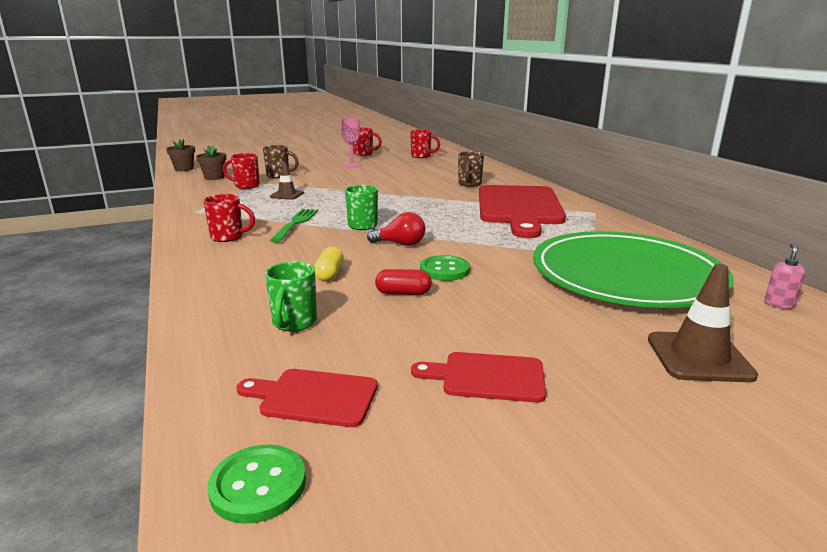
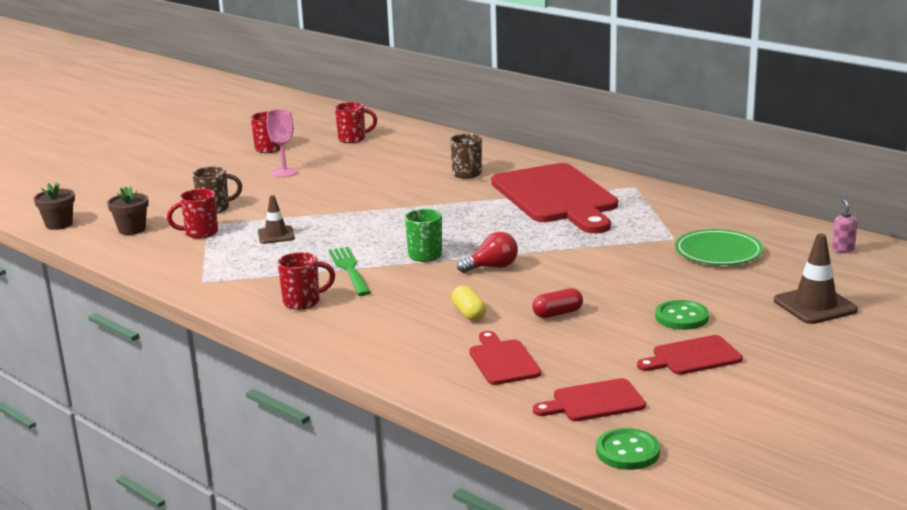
camera: 25 degrees left, 0 degrees up
green mug [265,261,317,331] -> red cutting board [469,331,541,385]
green button [420,255,470,281] -> green button moved to [655,300,709,330]
green plate [533,231,734,308] -> green plate [675,229,763,265], size x0.50

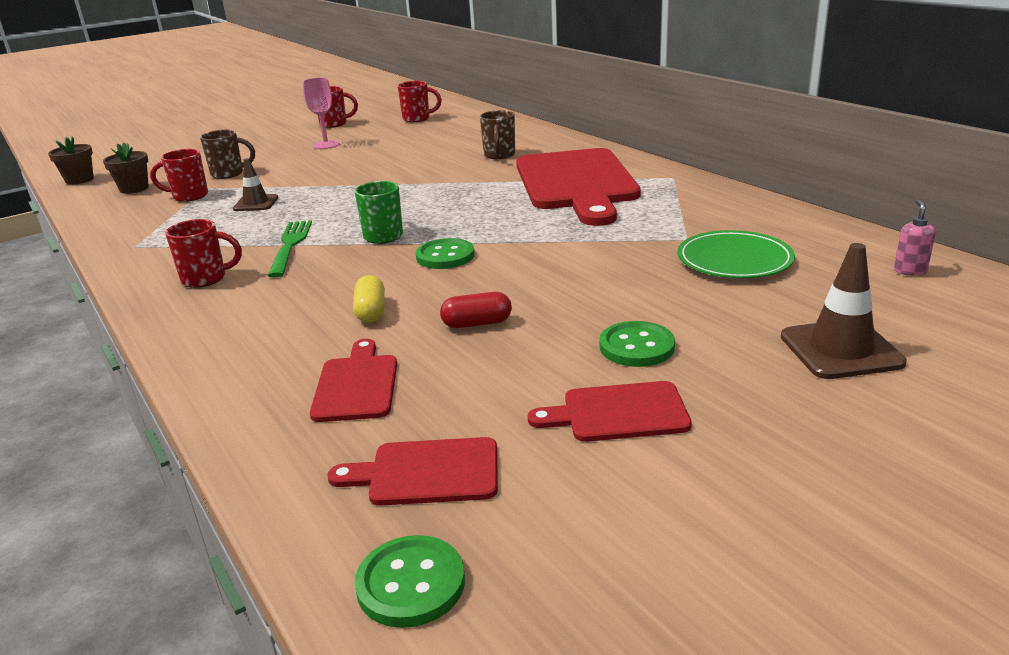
camera: 15 degrees right, 5 degrees up
red light bulb [457,232,518,273] -> green button [415,238,475,269]

